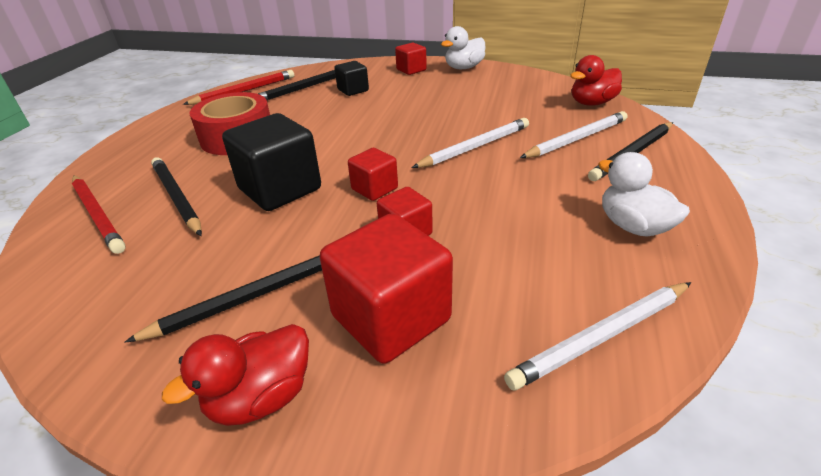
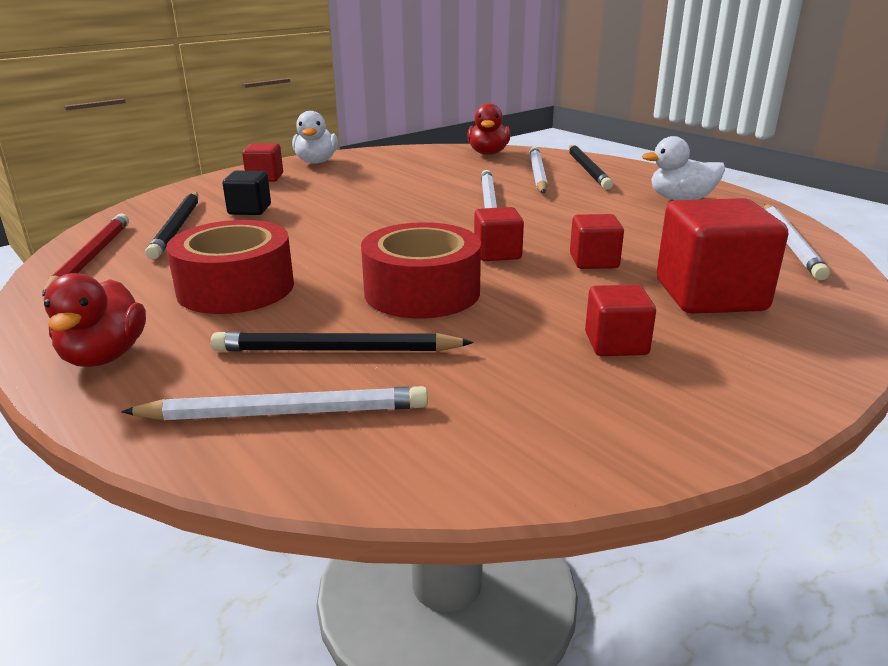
camera: 55 degrees left, 10 degrees down
red pencil [72,175,126,254] -> white pencil [121,386,428,421]
black pencil [124,255,322,343] -> red cube [585,285,656,356]
red duck [162,324,309,426] -> red duck moved to [44,273,146,367]
black cube [222,113,321,211] -> red tape [361,222,481,319]

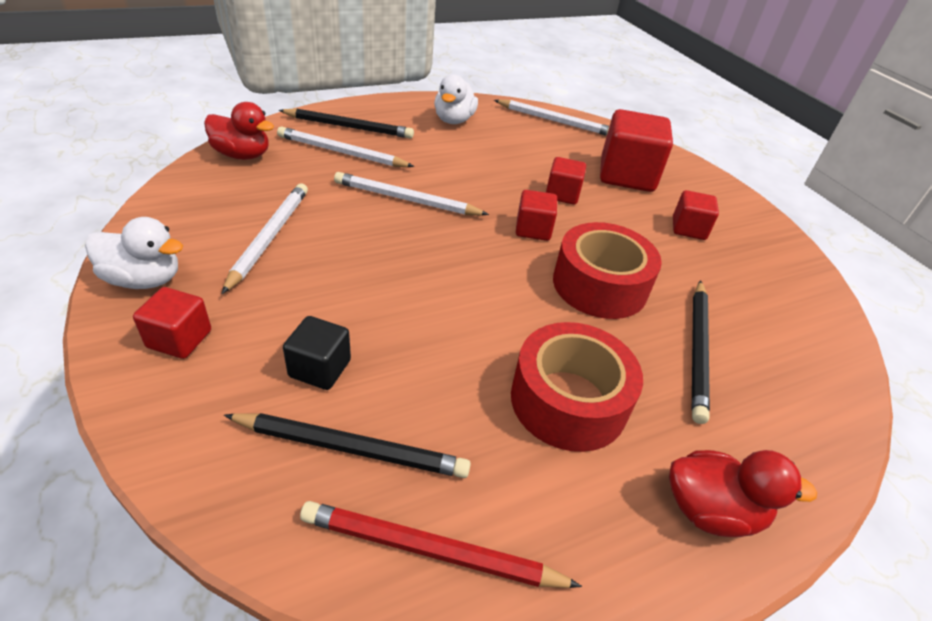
camera: 80 degrees left, 15 degrees up
white pencil [121,386,428,421] -> white pencil moved to [222,183,308,294]

